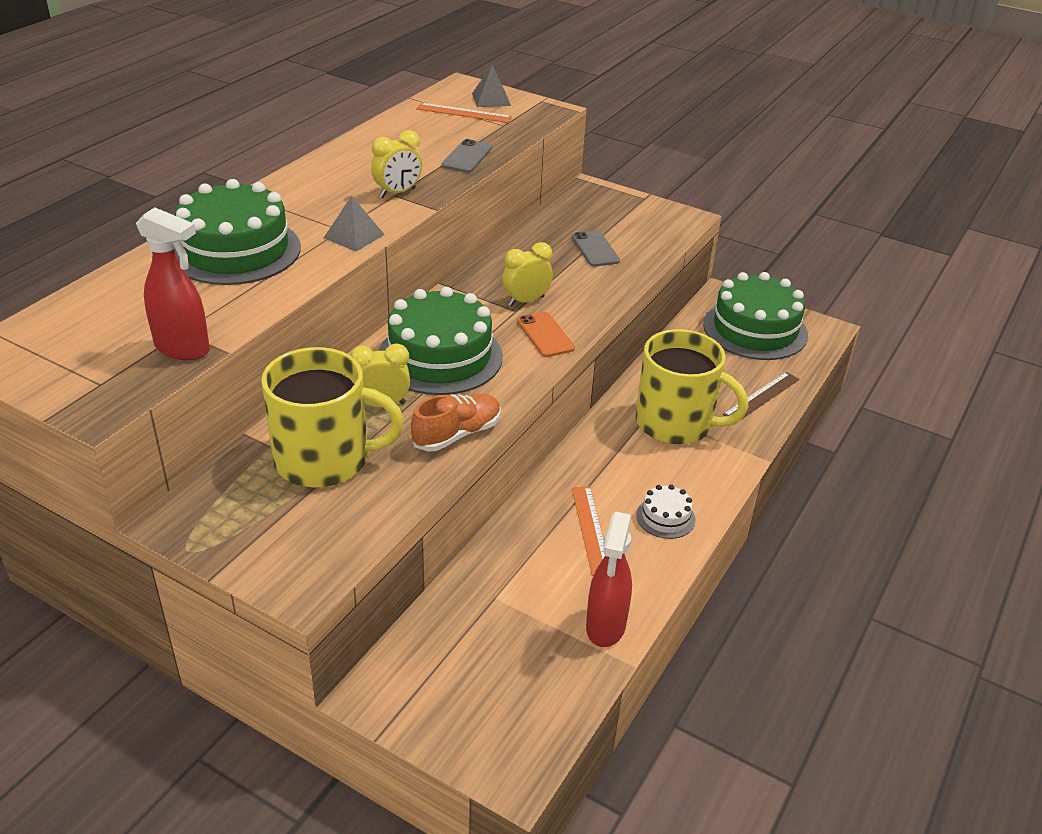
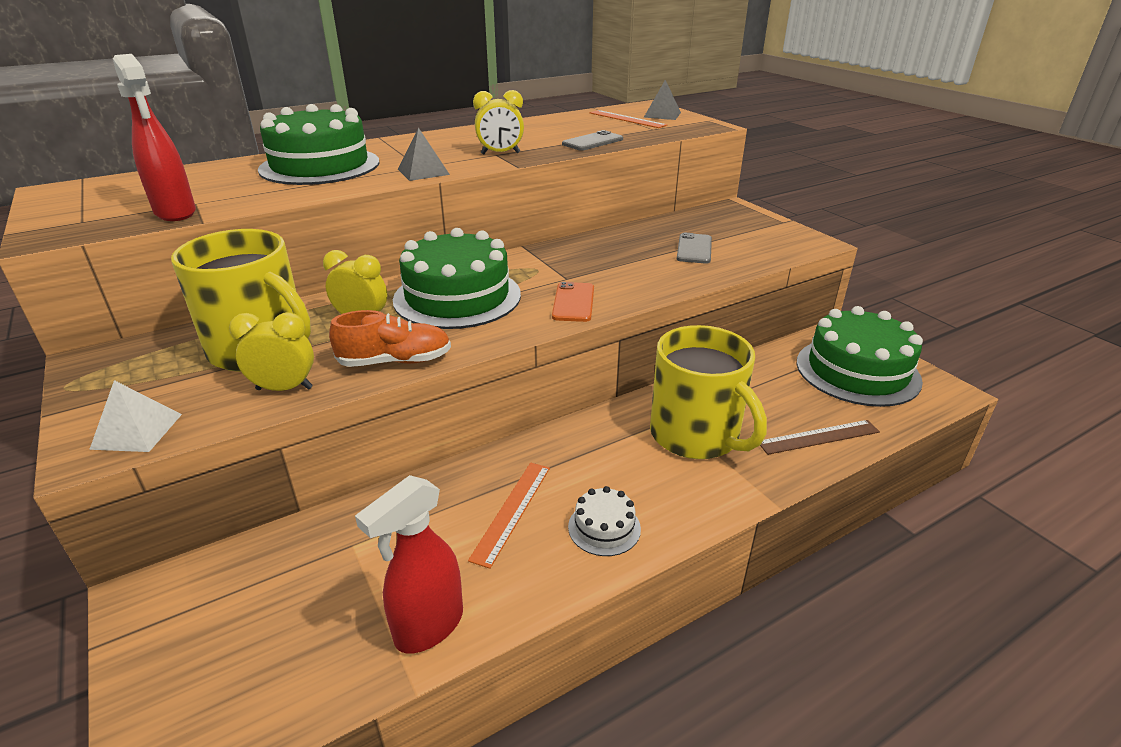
camera: 30 degrees right, 5 degrees down
yellow clock [502,242,553,306] -> yellow clock moved to [229,312,314,391]
none -> white pyramid [89,380,182,452]

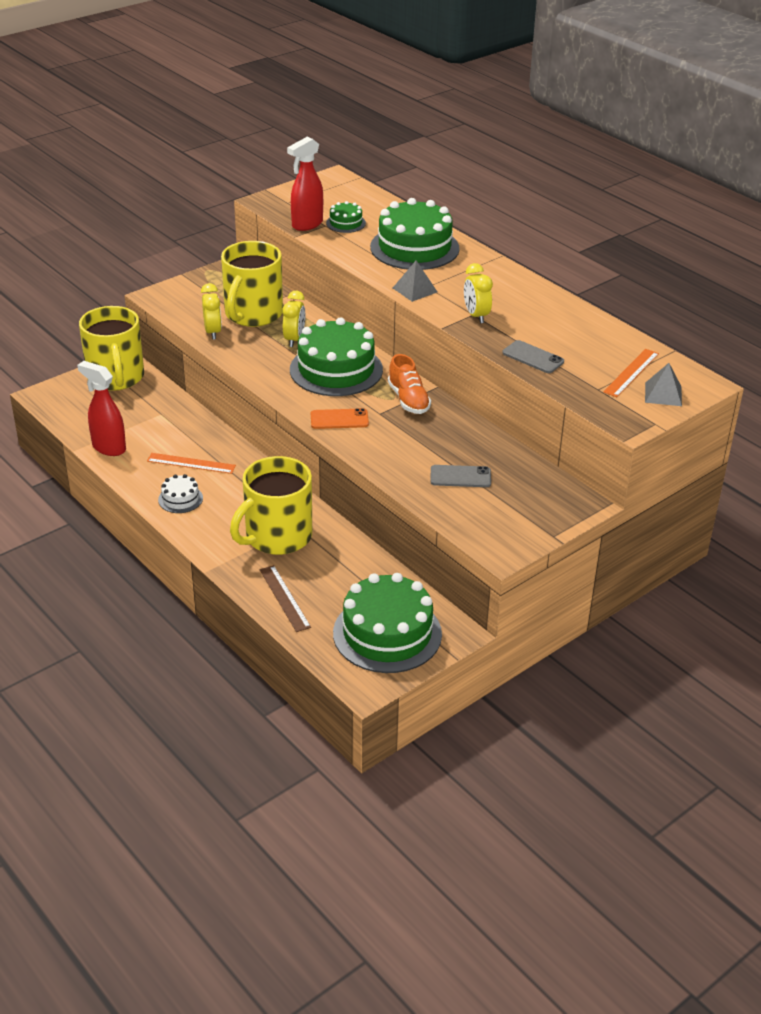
camera: 80 degrees right, 5 degrees up
white pyramid [89,380,182,452] -> none
orange shoe [329,310,451,367] -> orange shoe moved to [388,354,431,414]
none -> yellow mug [79,306,144,391]
none -> green cake [326,201,366,233]

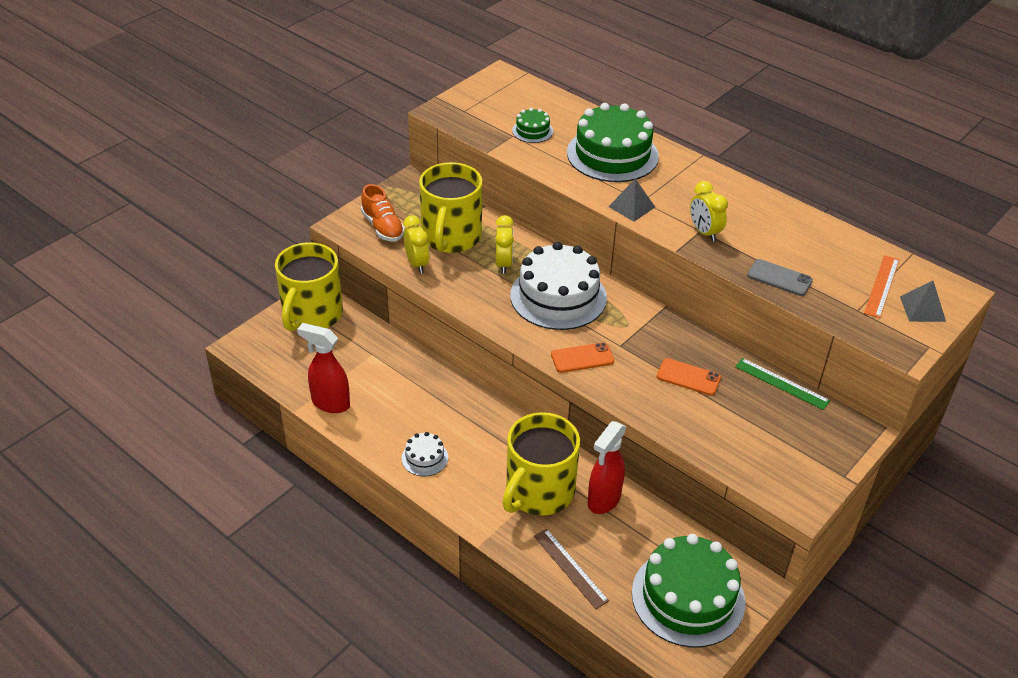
camera: 10 degrees left, 5 degrees up
yellow mug [79,306,144,391] -> yellow mug turned 45 degrees clockwise [275,242,343,331]
orange ruler [147,453,236,474] -> none
red spray bottle [287,137,323,231] -> red spray bottle moved to [588,421,626,514]
green cake [290,317,383,396] -> white cake [510,242,607,330]
orange shoe [388,354,431,414] -> orange shoe moved to [361,184,405,242]
grey phone [431,465,491,487] -> none
none -> orange phone [657,358,721,396]
none -> green ruler [735,358,830,410]

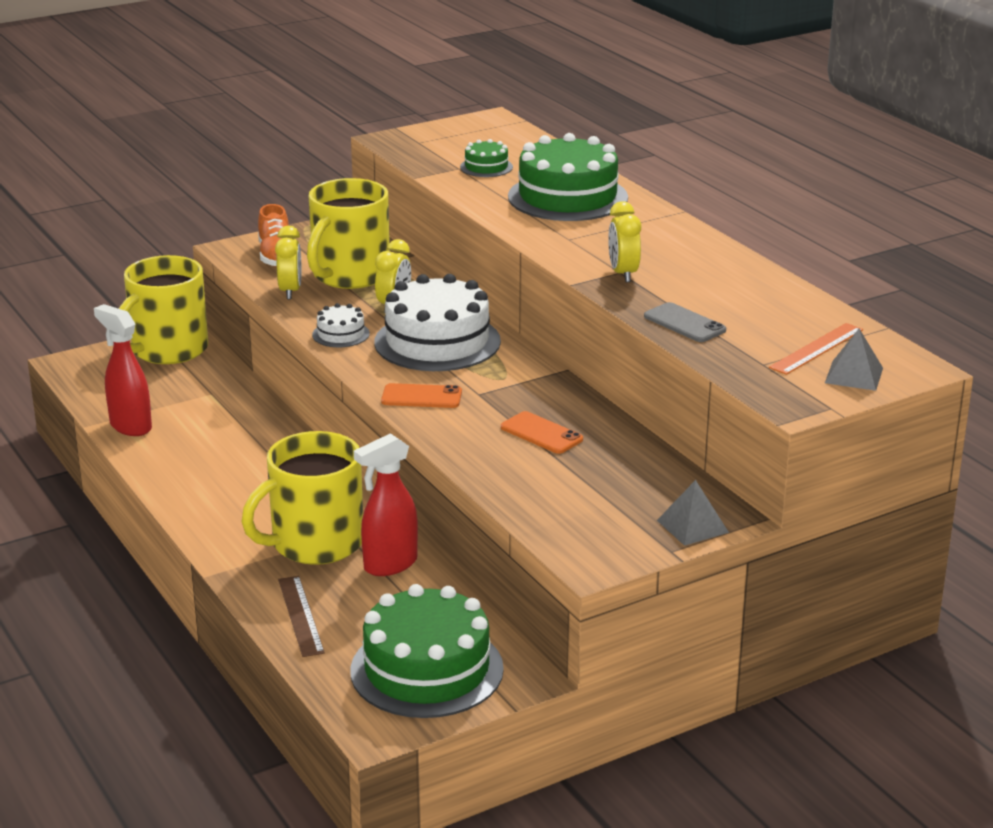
camera: 20 degrees right, 15 degrees down
white cake [401,432,448,476] -> white cake moved to [312,303,370,347]
grey pyramid [608,179,655,221] -> grey pyramid moved to [657,480,729,546]
green ruler [735,358,830,410] -> none

